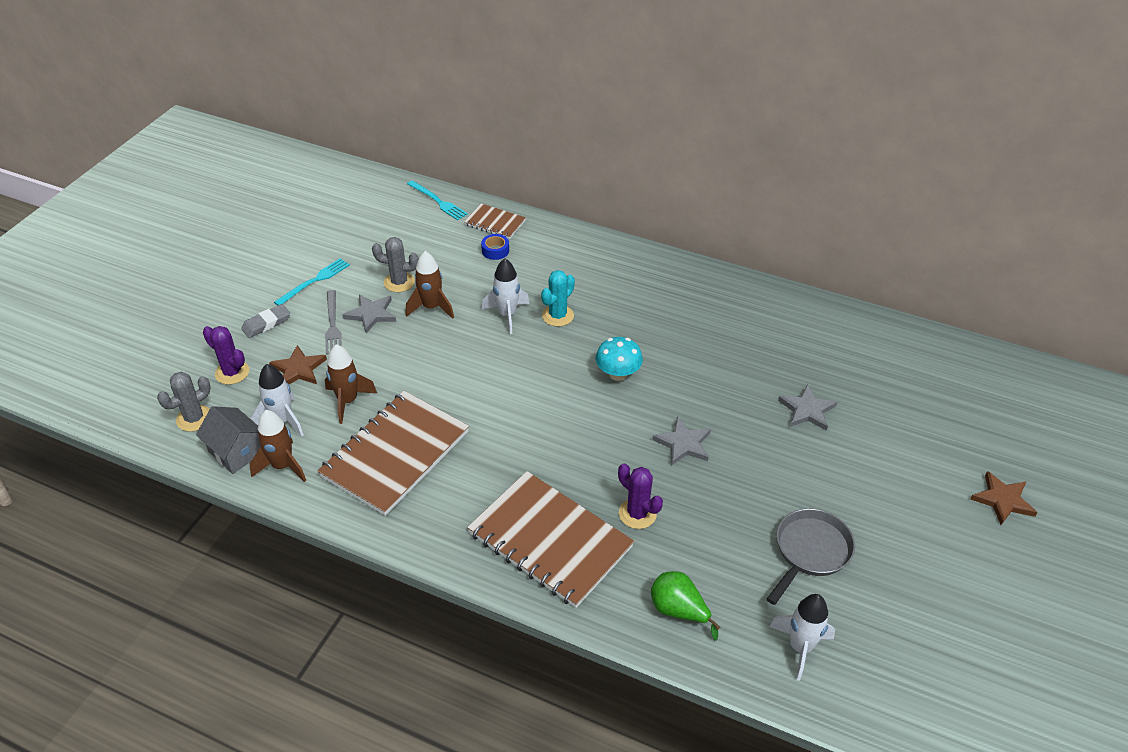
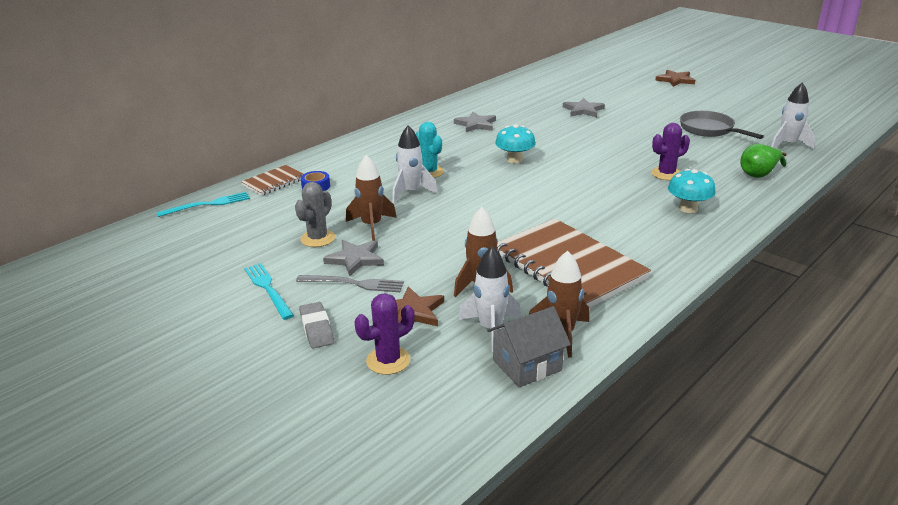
camera: 70 degrees left, 15 degrees down
grey cactus [157,372,211,432] -> none
brown notebook [467,471,634,608] -> turquoise mushroom [668,169,716,213]
grey star [652,417,711,466] -> grey star moved to [454,112,496,132]

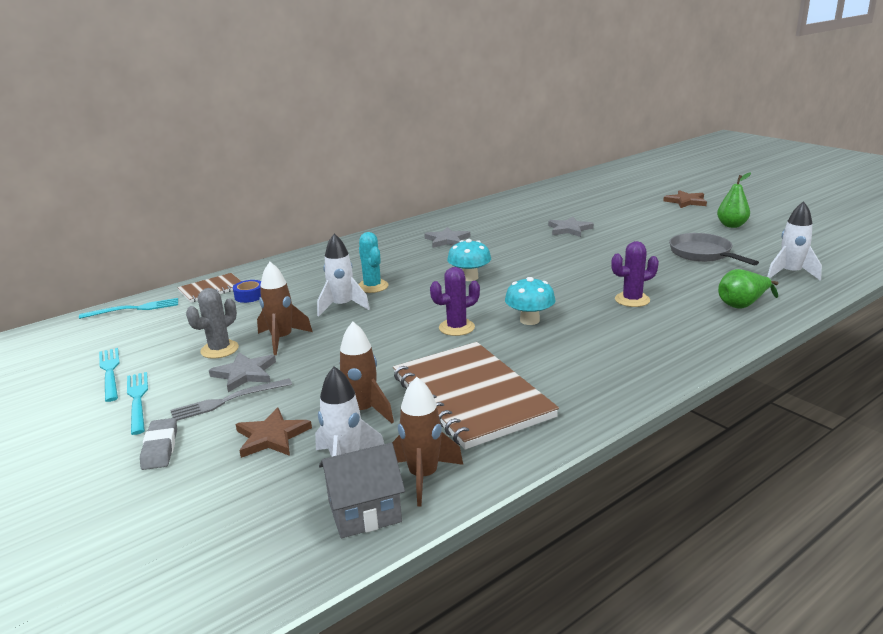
camera: 10 degrees right, 5 degrees down
grey fork [296,275,404,292] -> grey fork turned 135 degrees clockwise [170,378,292,421]
purple cactus [355,293,414,375] -> purple cactus moved to [430,267,480,336]
turquoise mushroom [668,169,716,213] -> turquoise mushroom moved to [505,277,556,325]
none -> turquoise fork [99,348,120,402]
none -> green pear [717,172,751,228]

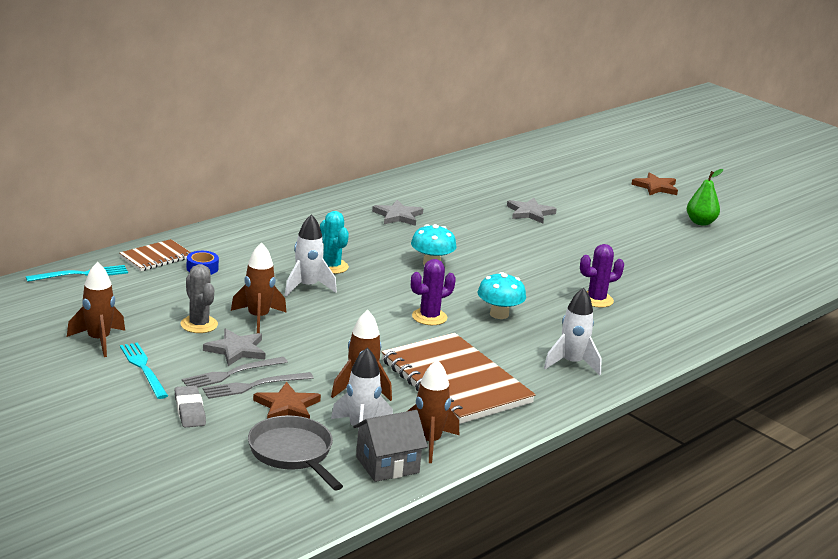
camera: 10 degrees left, 0 degrees up
turquoise fork [99,348,120,402] -> brown rocket [67,262,125,357]
grey cactus [186,288,239,359] -> grey cactus turned 60 degrees counterclockwise [181,264,218,333]
grey pan [669,233,759,265] -> grey pan moved to [248,416,343,490]
green pear [718,269,778,309] -> none
white rocket [767,201,822,281] -> white rocket moved to [544,288,602,375]
none -> grey fork [203,372,313,399]

